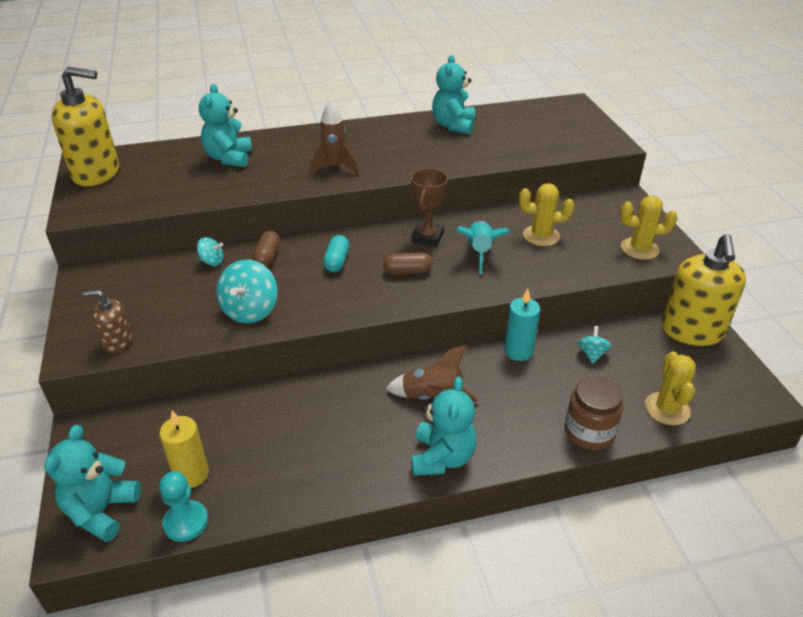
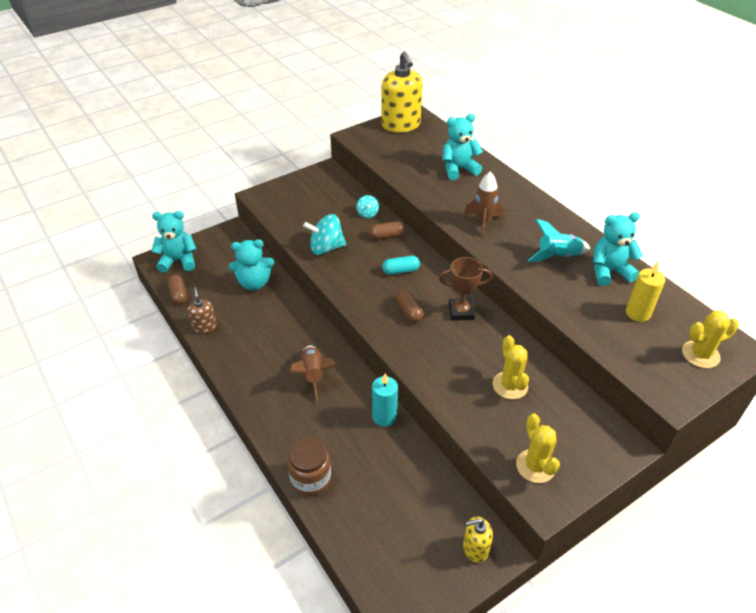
camera: 70 degrees right, 5 degrees up
brown soap dispenser [83,290,132,353] -> brown soap dispenser moved to [188,287,217,334]
yellow candle [159,410,209,488] -> yellow candle moved to [626,262,665,322]
turquoise pawn [159,471,208,542] -> brown capsule [168,275,187,304]
turquoise teddy bear [411,377,477,476] -> turquoise teddy bear moved to [229,239,274,291]
turquoise rocket [456,221,510,274] -> turquoise rocket moved to [527,219,590,262]
turquoise spinning top [577,326,612,364] -> none
yellow cactus [645,351,696,425] -> yellow cactus moved to [682,311,739,368]
yellow soap dispenser [662,234,746,346] -> yellow soap dispenser [463,516,493,563], size x0.50

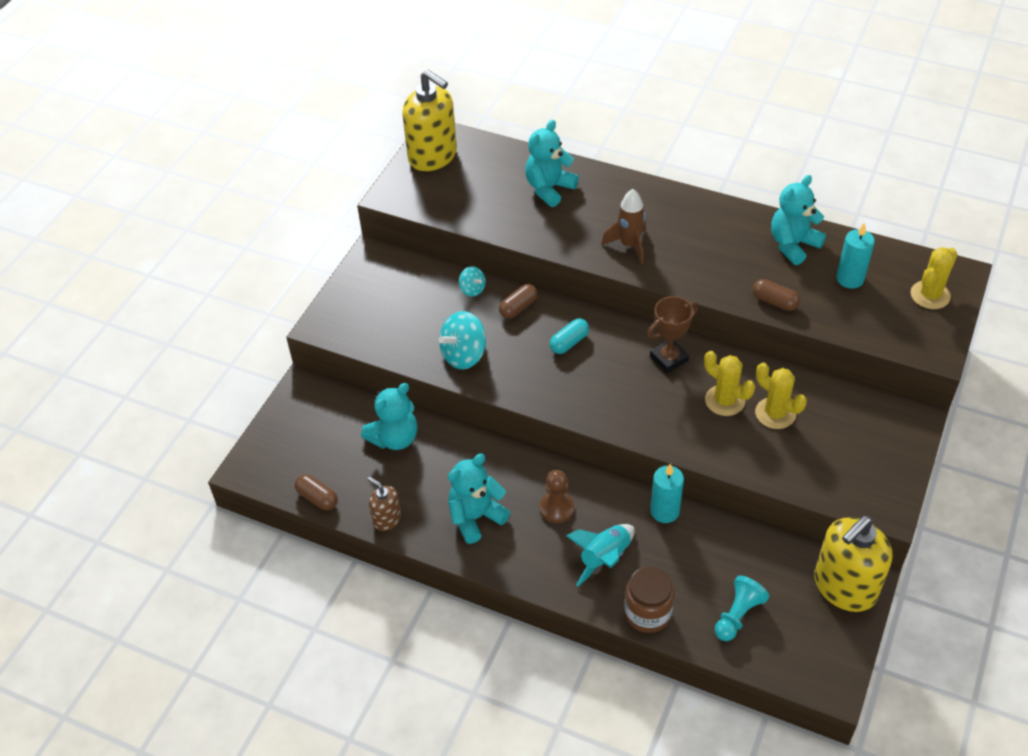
camera: 30 degrees left, 5 degrees up
turquoise teddy bear [151,211,196,273] -> turquoise teddy bear moved to [448,454,510,544]
brown rocket [290,346,336,401] -> brown pawn [539,470,574,523]
brown capsule [396,290,424,322] -> brown capsule moved to [753,279,800,311]
yellow soap dispenser [463,516,493,563] -> yellow soap dispenser [814,516,892,612], size x2.00
yellow cactus [516,413,560,483] -> yellow cactus moved to [704,351,755,416]
turquoise rocket [527,219,590,262] -> turquoise rocket moved to [566,524,635,586]
yellow candle [626,262,665,322] -> turquoise candle [836,222,875,289]
none -> turquoise pawn [715,576,769,641]

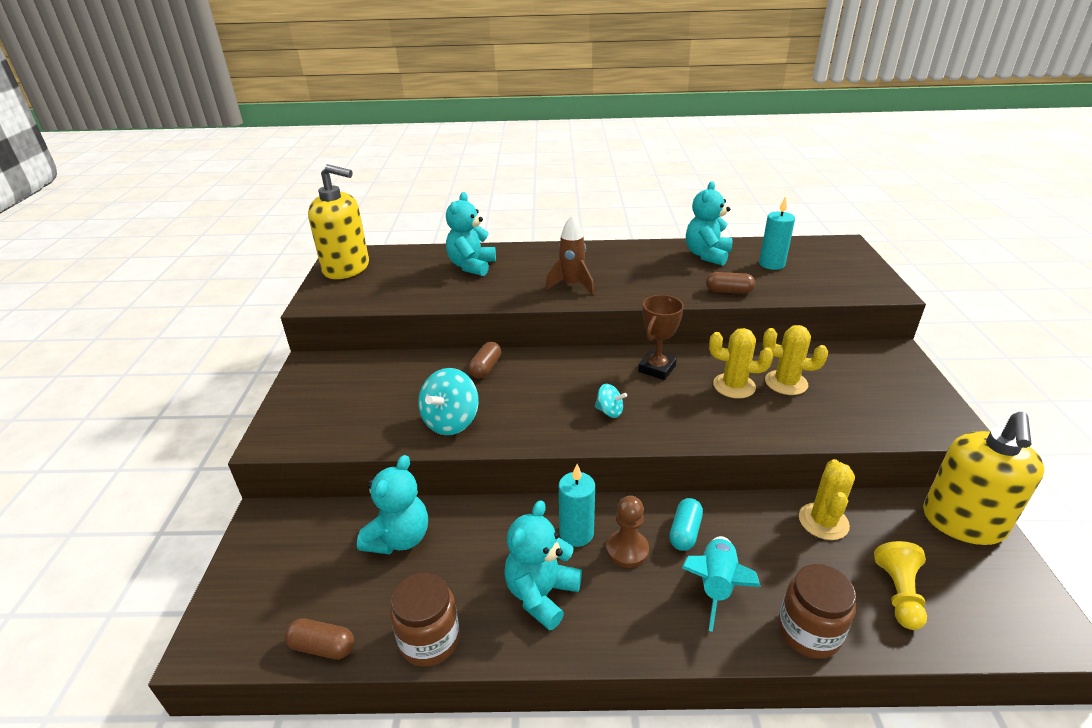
camera: 25 degrees left, 15 degrees down
brown soap dispenser [367,477,401,531] -> brown jar [390,572,460,667]
turquoise spinning top [459,266,486,297] -> turquoise spinning top moved to [595,384,627,418]
turquoise capsule [550,318,589,354] -> turquoise capsule moved to [669,498,703,551]
turquoise candle [650,464,684,523] -> turquoise candle moved to [559,464,595,547]
turquoise pawn [715,576,769,641] -> yellow pawn [874,541,927,630]
yellow cactus [911,247,957,309] -> yellow cactus moved to [799,459,855,540]

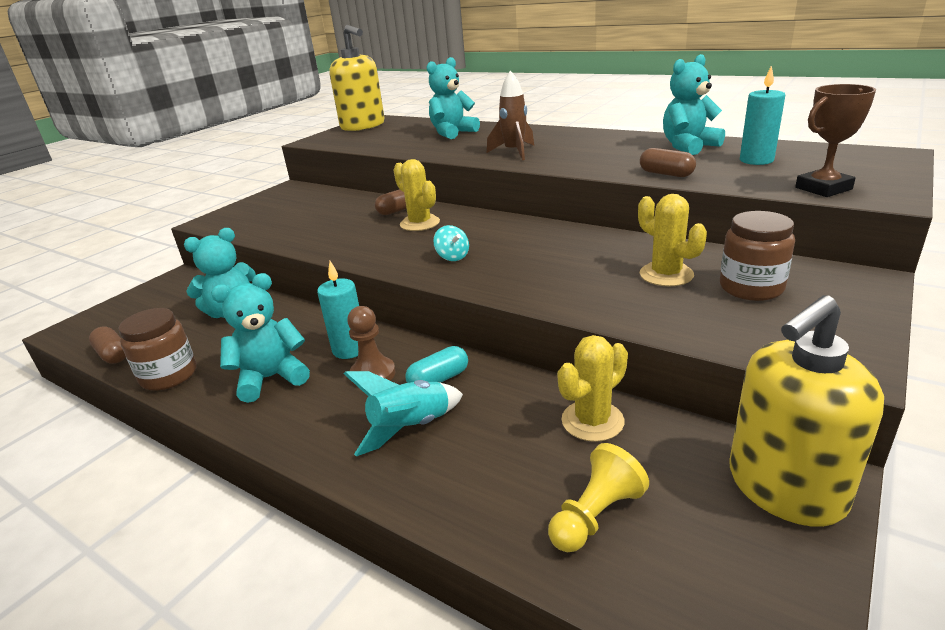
camera: 35 degrees right, 5 degrees down
turquoise spinning top [418,368,479,435] -> none
brown trophy [638,295,684,380] -> brown trophy moved to [795,84,876,197]
yellow cactus [709,328,774,399] -> yellow cactus moved to [393,159,440,231]
brown jar [778,564,856,659] -> brown jar moved to [720,211,795,301]

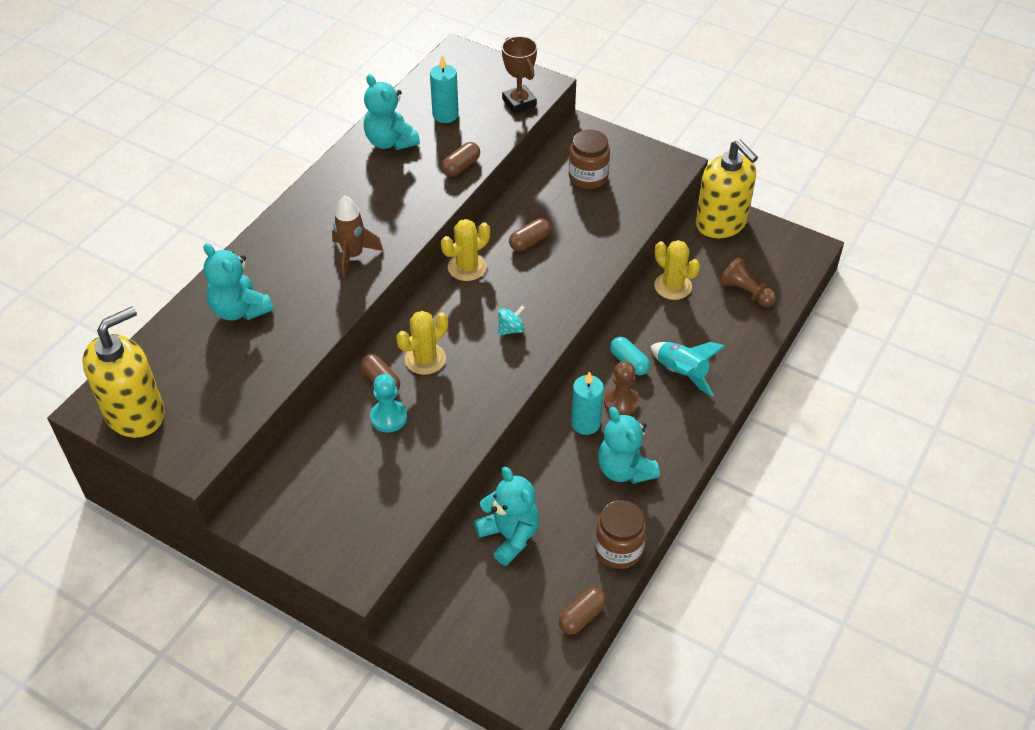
camera: 95 degrees left, 20 degrees up
yellow pawn [548,443,649,552] -> brown pawn [720,257,776,307]
yellow cactus [638,194,707,287] -> yellow cactus moved to [441,219,490,281]
none -> turquoise pawn [370,374,407,432]
none -> brown capsule [509,218,551,251]

